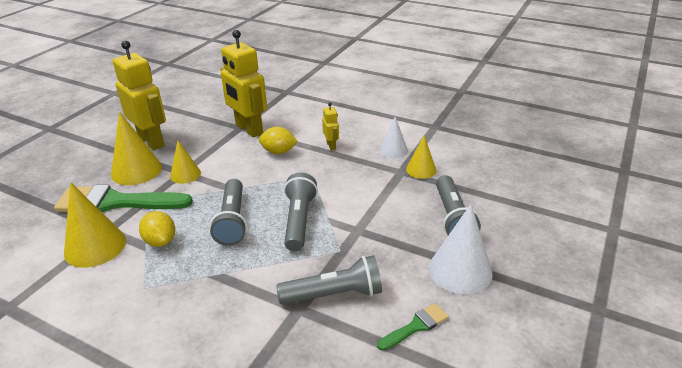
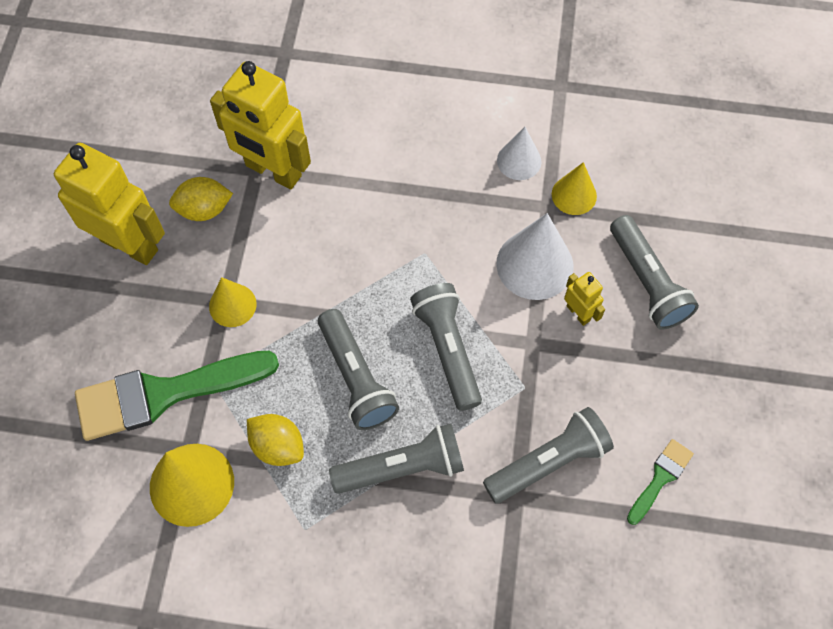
camera: 20 degrees left, 30 degrees up
yellow cone [111,112,162,185] -> none
yellow lemon [259,127,298,154] -> yellow lemon moved to [169,177,233,221]
yellow robot [322,102,339,150] -> yellow robot moved to [564,272,605,326]
white cone [429,204,493,294] -> white cone moved to [496,213,573,300]
none -> grey flashlight [329,424,464,494]

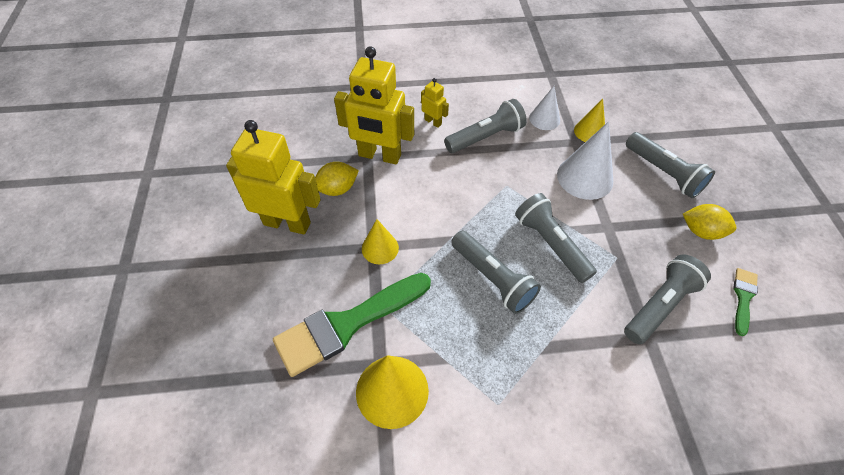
camera: 15 degrees left, 10 degrees down
yellow lemon [247,414,304,466] -> yellow lemon moved to [683,204,737,240]
grey flashlight [329,424,464,494] -> grey flashlight moved to [444,99,527,153]
yellow robot [564,272,605,326] -> yellow robot moved to [421,78,449,128]

